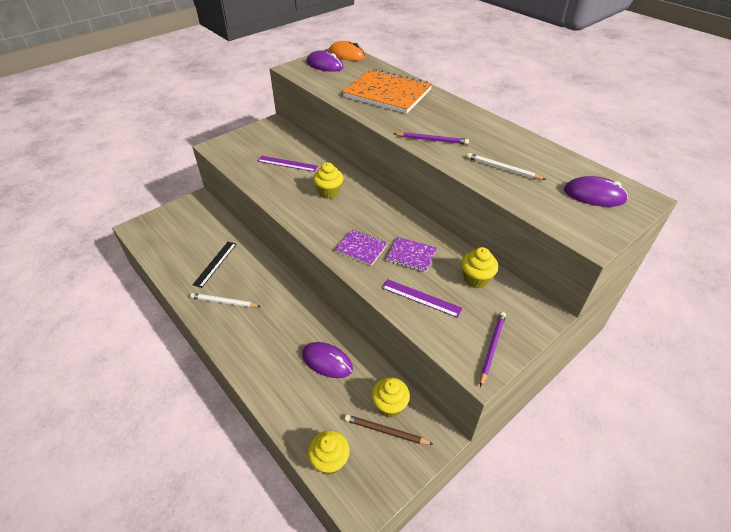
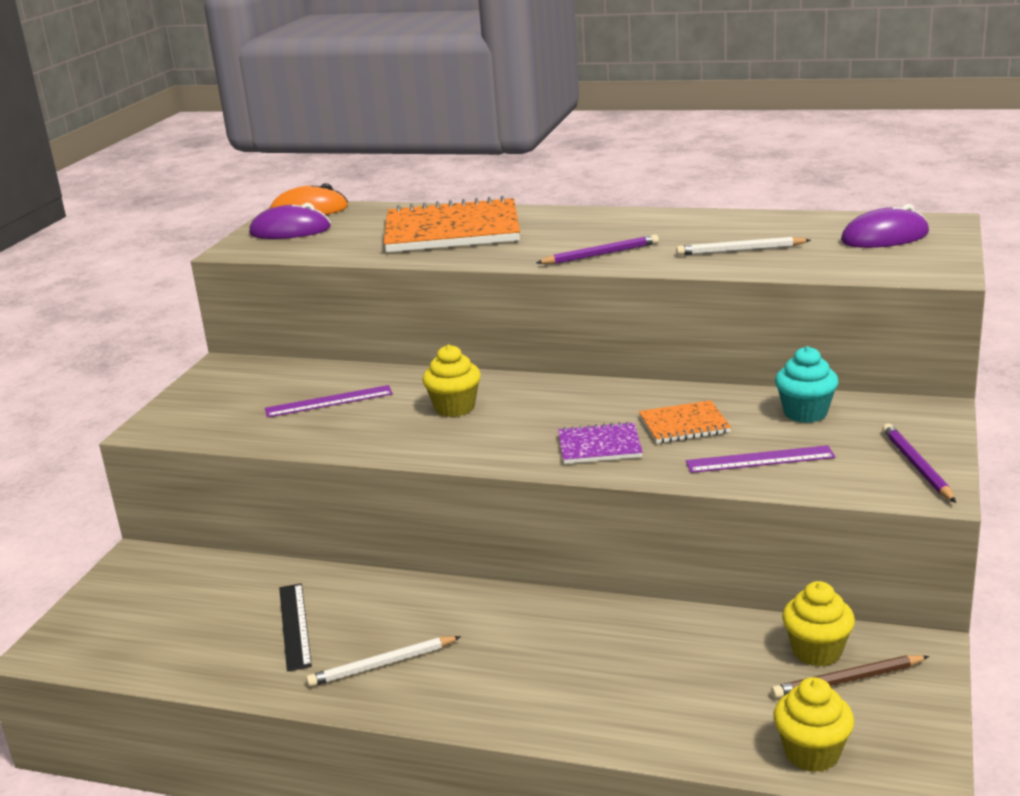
camera: 30 degrees left, 20 degrees down
purple mouse [302,342,353,378] -> none
purple notebook [386,237,437,272] -> orange notebook [639,400,731,443]
yellow cupcake [461,247,498,288] -> turquoise cupcake [775,346,839,423]

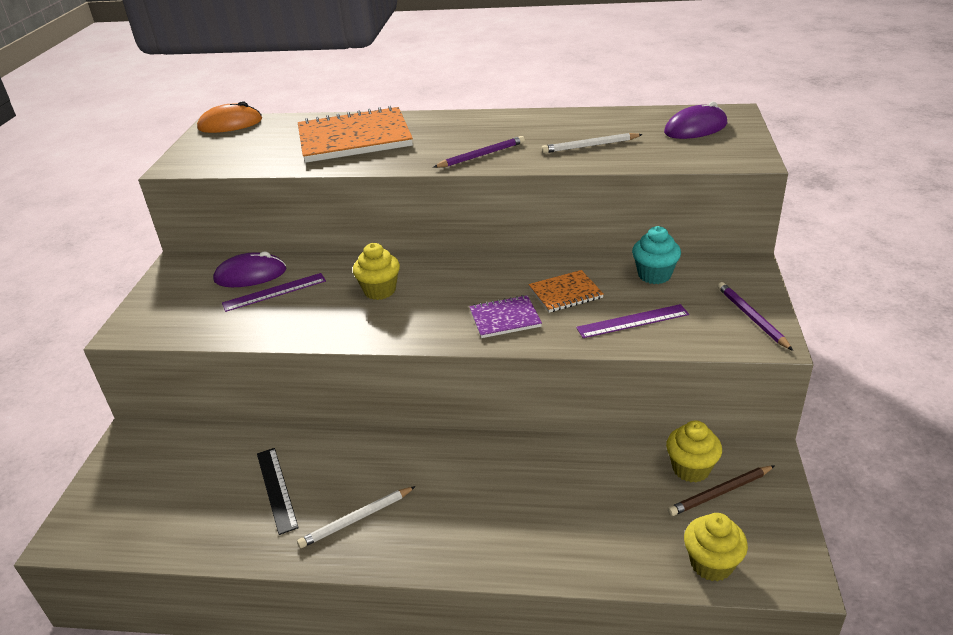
camera: 10 degrees left, 10 degrees up
purple mouse [249,203,331,239] -> purple mouse moved to [213,251,286,287]

